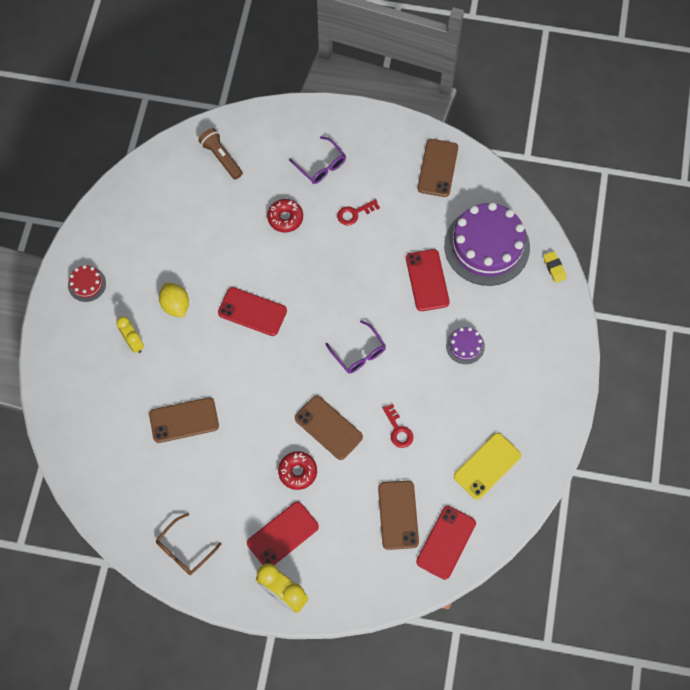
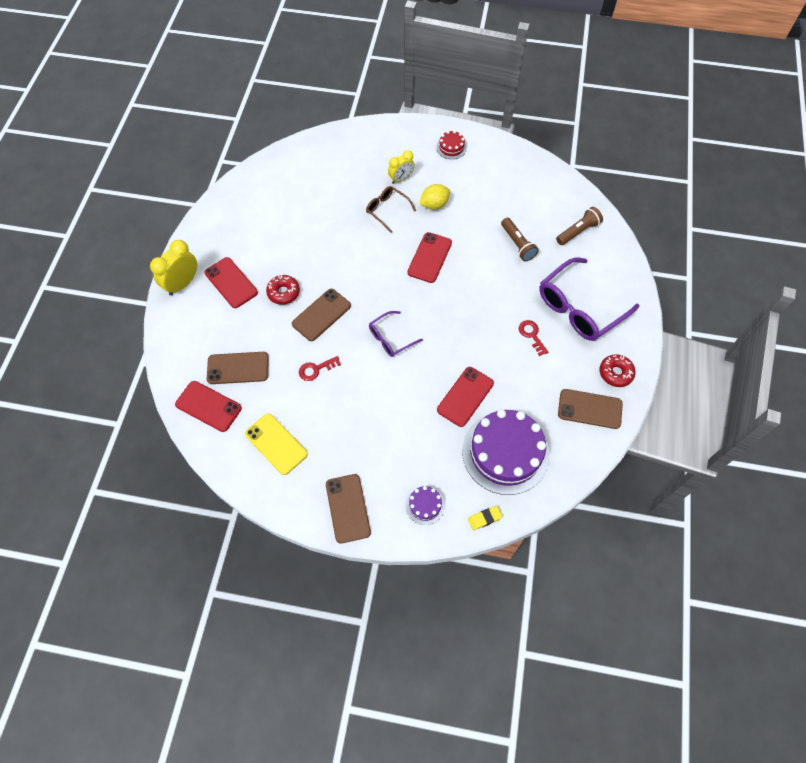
camera: 90 degrees right, 5 degrees down
brown phone [149,397,219,443] -> brown phone moved to [326,474,371,543]
brown glasses [156,513,221,575] -> brown glasses moved to [366,186,416,233]
red donut [267,199,303,233] -> red donut moved to [600,354,636,387]
purple glasses [289,136,346,184] -> purple glasses [539,258,639,341], size x1.88
red phone [406,249,450,311] -> red phone turned 45 degrees counterclockwise [437,367,494,427]
purple cake [446,327,485,364] -> purple cake moved to [406,486,445,525]
none -> brown flashlight [501,218,539,261]

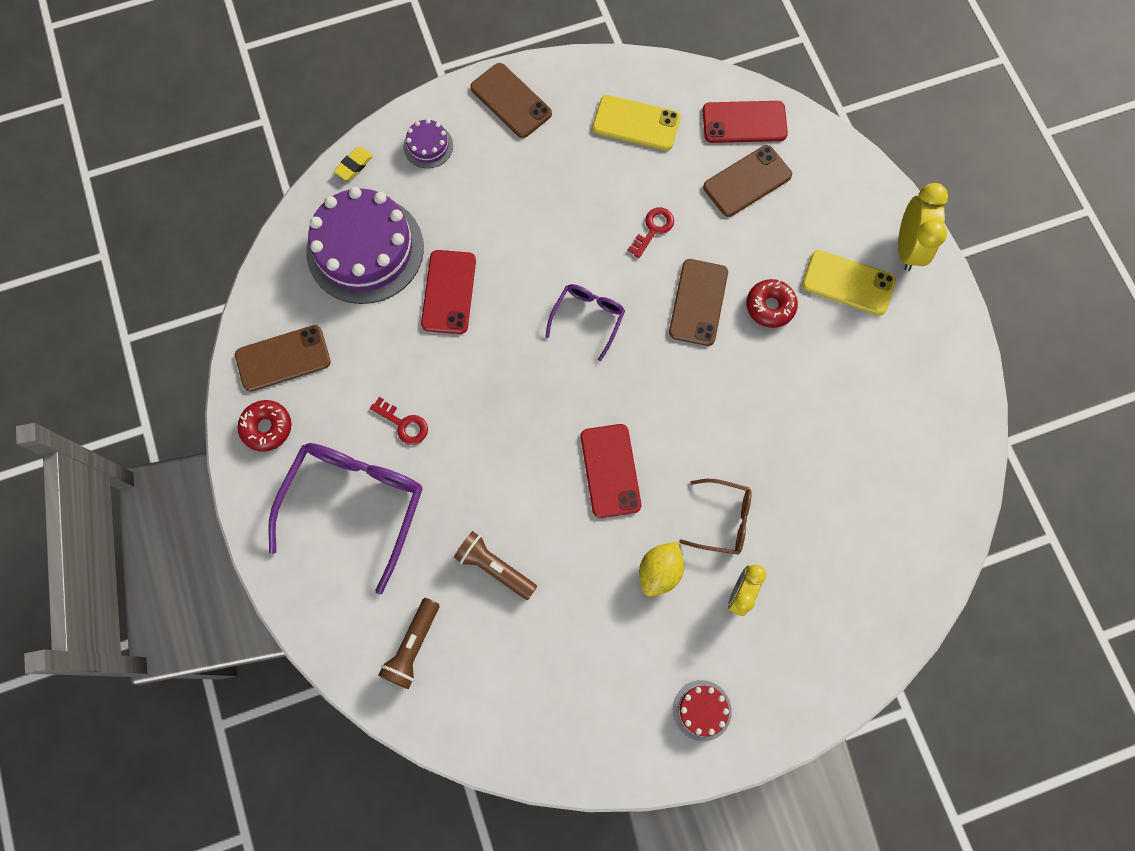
camera: 150 degrees right, 10 degrees up
red phone [204,257,258,308] -> yellow phone [802,250,896,316]

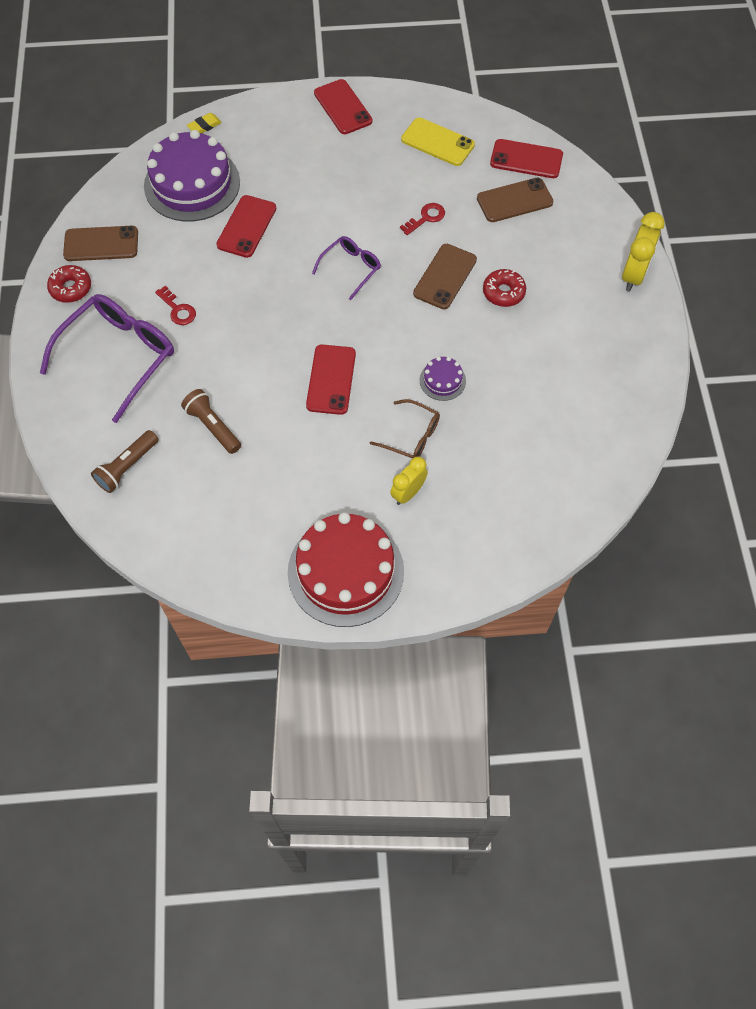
camera: 15 degrees right, 10 degrees down
purple cake [404,119,453,168] -> purple cake moved to [419,356,466,401]
brown phone [470,63,552,138] -> red phone [314,79,372,134]
yellow lemon [639,542,684,597] -> none
red cake [673,680,732,741] -> red cake [288,512,404,627], size x2.28
yellow phone [802,250,896,316] -> none

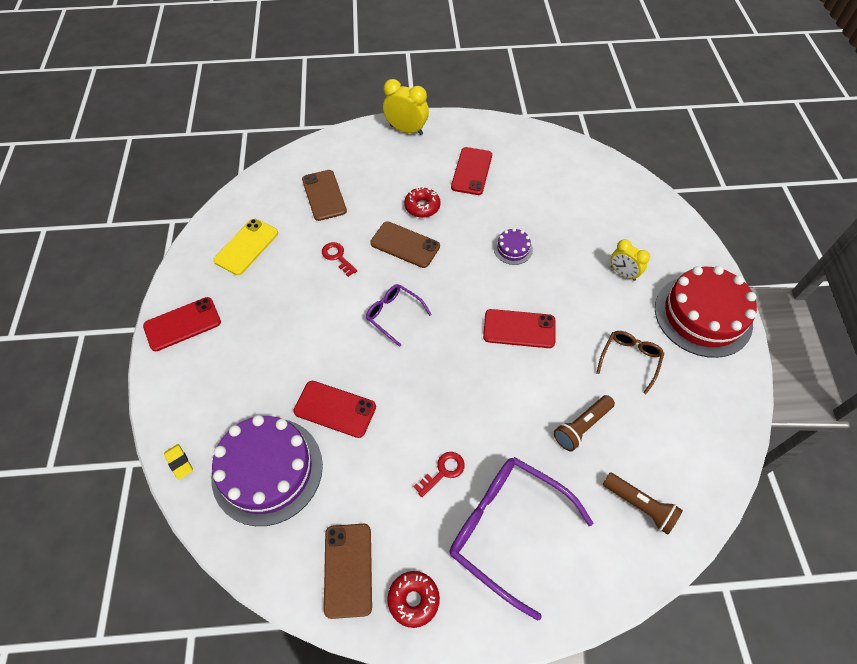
camera: 90 degrees left, 5 degrees down
brown glasses [370,399,440,458] -> brown glasses moved to [596,331,664,394]
red phone [490,139,563,178] -> red phone moved to [451,147,492,195]

